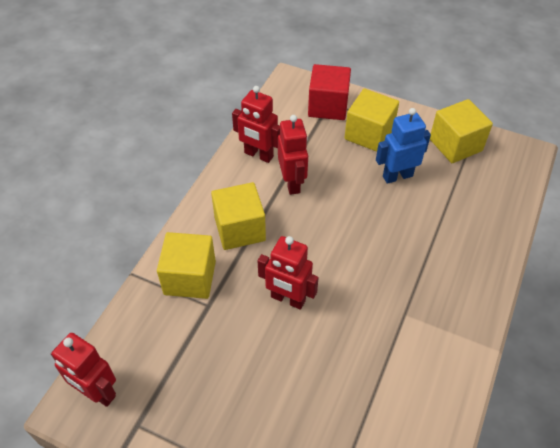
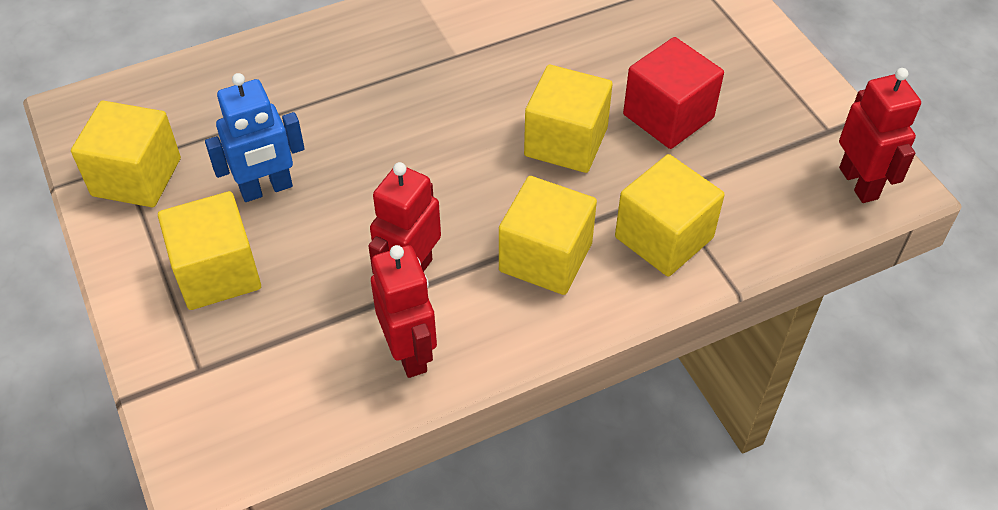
camera: 140 degrees left, 0 degrees up
red robot [258,236,319,310] -> yellow cube [524,65,613,173]
red cube [308,64,351,120] -> red cube moved to [623,37,724,149]
blue robot [376,108,431,184] -> blue robot turned 45 degrees counterclockwise [205,73,304,202]

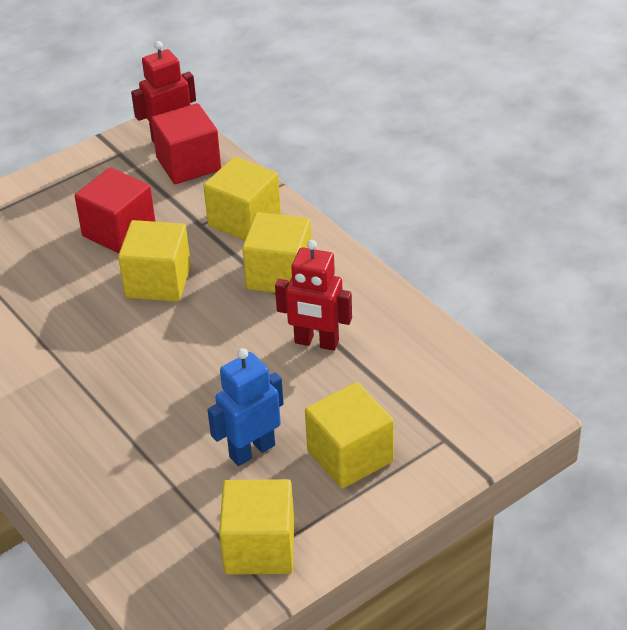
camera: 100 degrees left, 10 degrees down
blue robot [205,73,304,202] -> blue robot turned 90 degrees counterclockwise [207,348,284,466]
red robot [371,245,437,378] -> none
none -> red cube [151,103,221,184]

